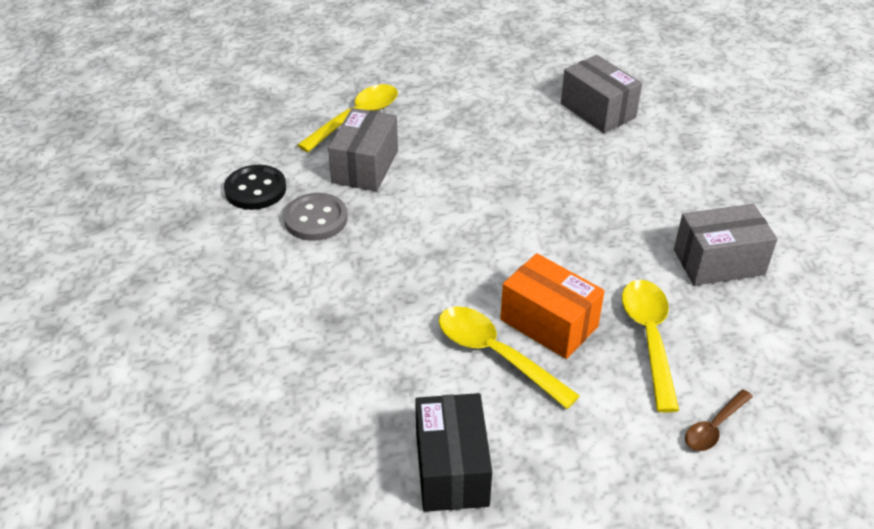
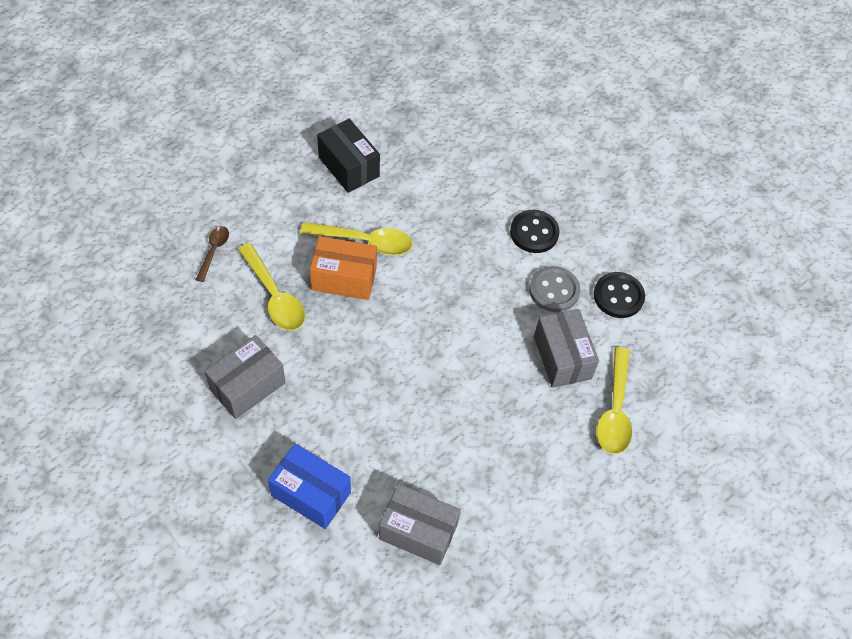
camera: 145 degrees right, 15 degrees up
none -> blue box [268,443,351,529]
none -> black button [510,210,560,253]

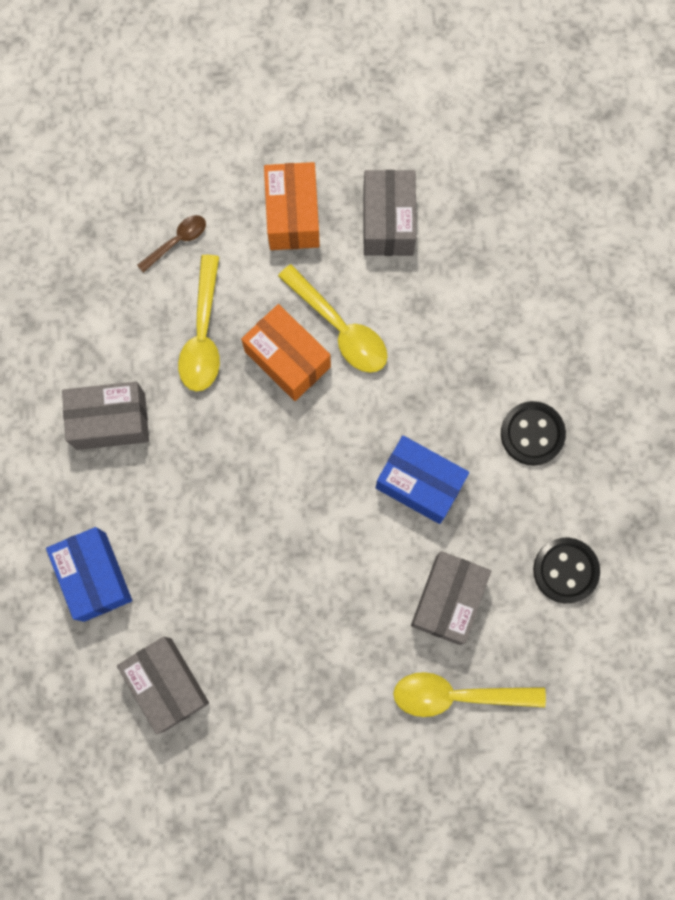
camera: 40 degrees right, 20 degrees up
black box [317,119,380,193] -> grey box [363,170,416,256]
grey button [529,266,580,312] -> none
yellow spoon [597,347,632,454] -> yellow spoon turned 45 degrees clockwise [393,672,546,717]
none -> orange box [264,162,320,250]
none -> blue box [376,436,469,524]

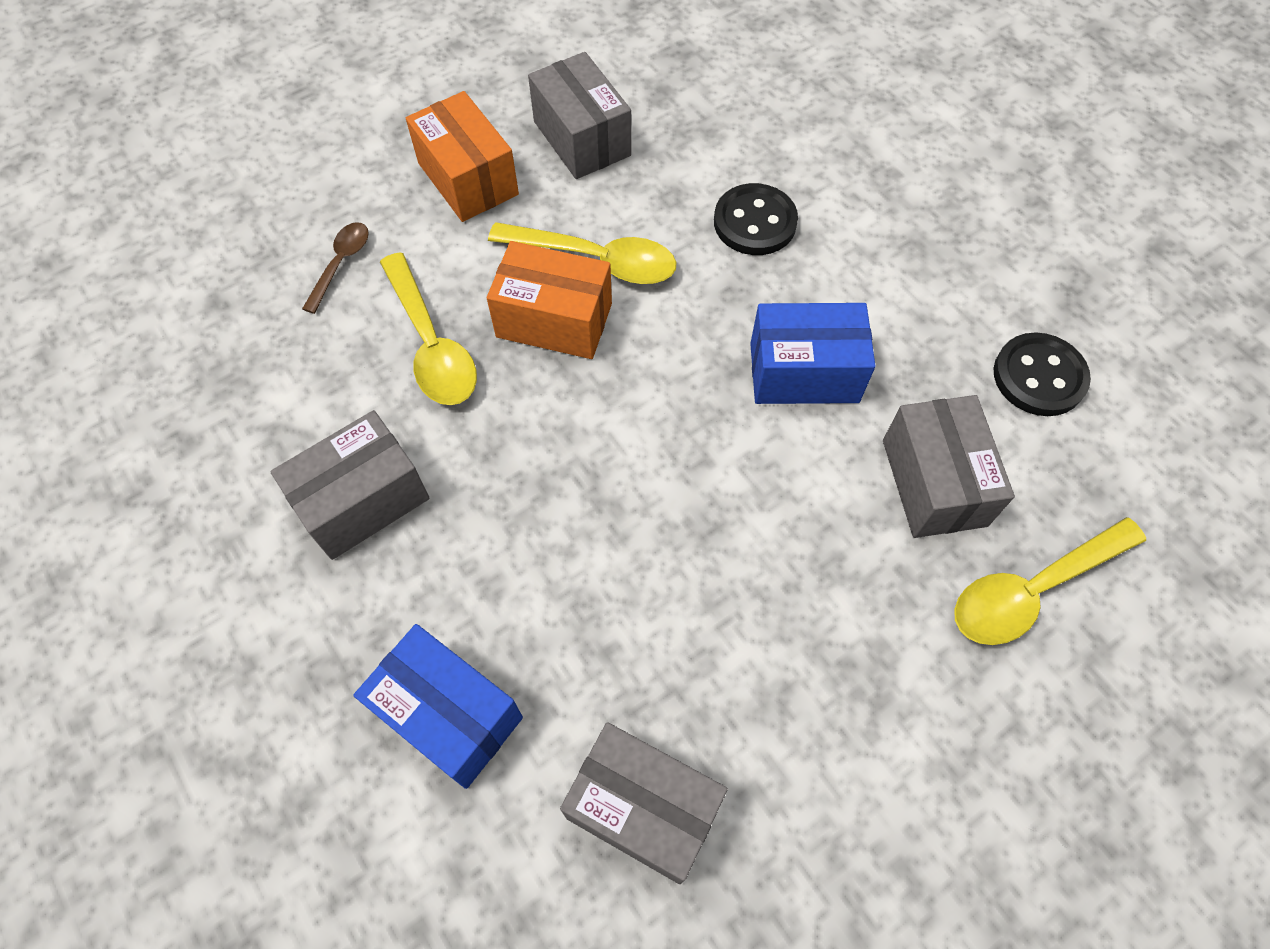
camera: 30 degrees left, 15 degrees down
black button [501,401,566,466] -> black button moved to [714,183,798,255]

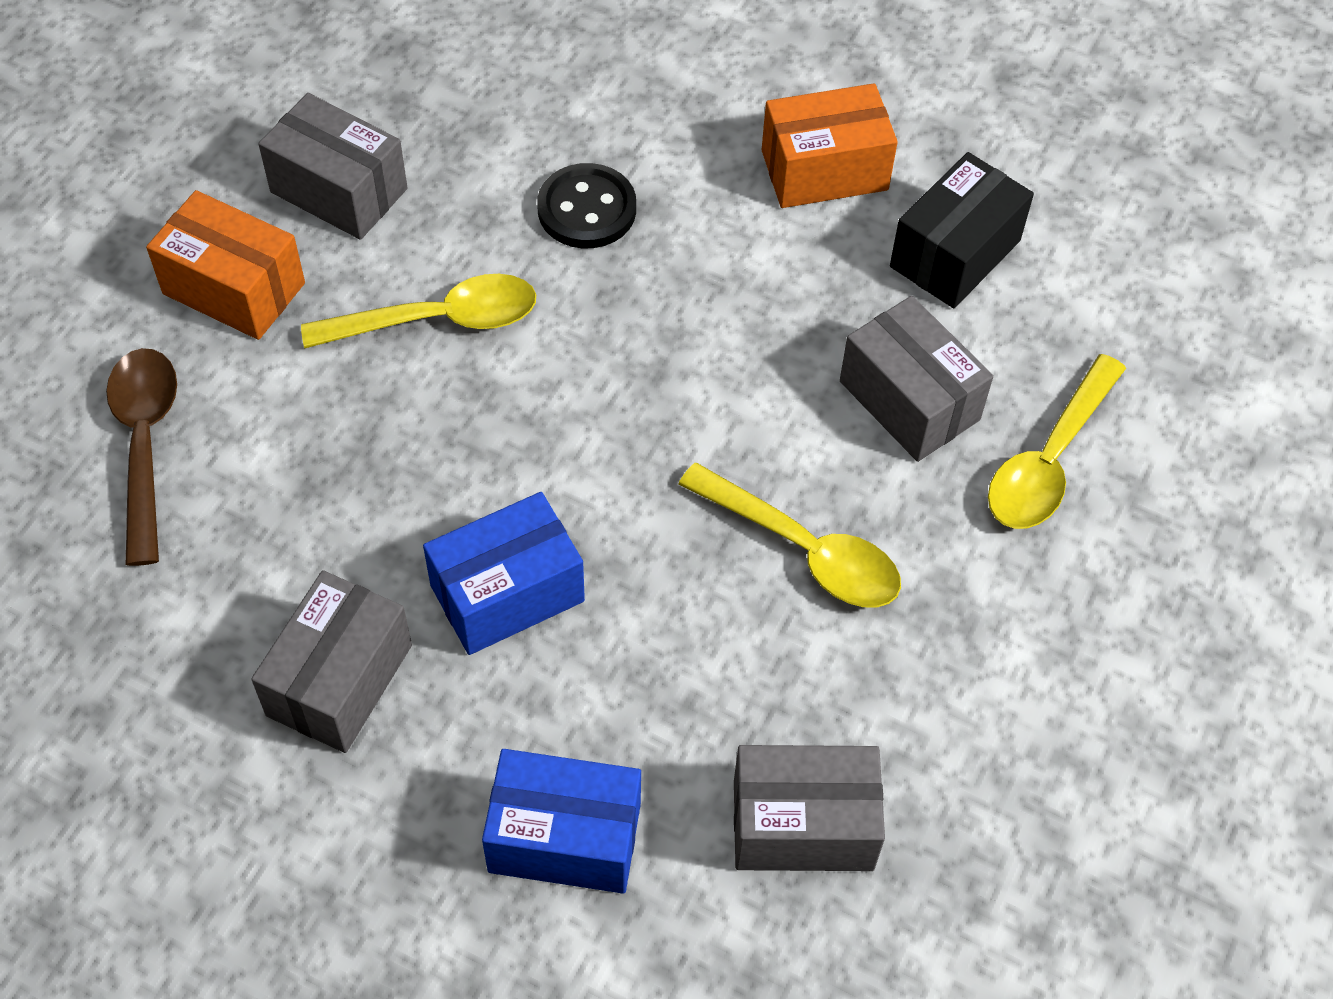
camera: 30 degrees left, 5 degrees down
brown spoon [302,222,369,314] -> brown spoon [106,348,177,566], size x1.73
yellow spoon [380,252,477,405] -> yellow spoon moved to [678,463,901,607]
orange box [487,241,612,359] -> orange box moved to [762,83,898,208]
blue box [750,303,876,404] -> blue box moved to [423,492,585,655]
black button [993,332,1091,416] -> black box [890,152,1034,308]

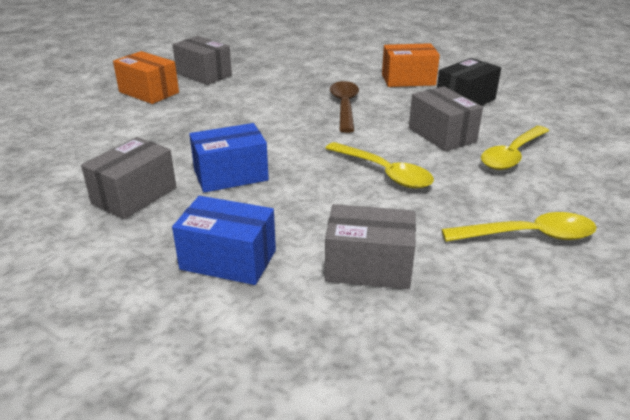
camera: 10 degrees right, 25 degrees down
brown spoon [106,348,177,566] -> brown spoon moved to [330,81,359,133]
yellow spoon [301,274,536,349] -> yellow spoon moved to [441,212,597,242]
black button [537,163,636,248] -> none

